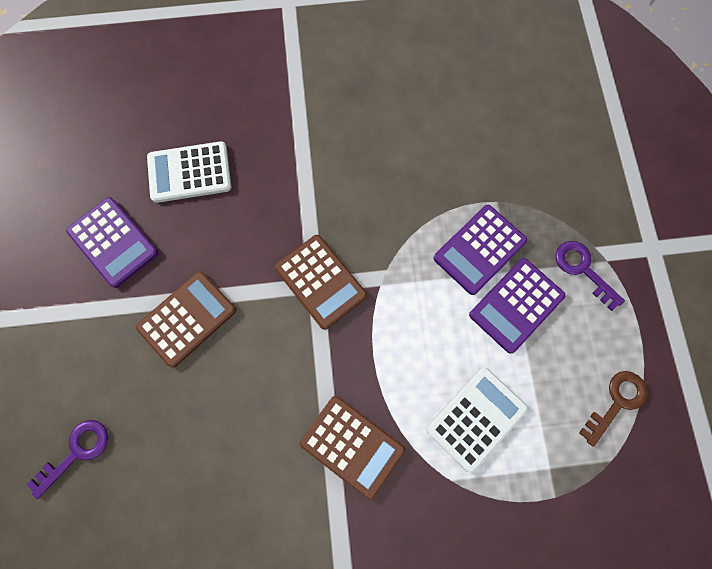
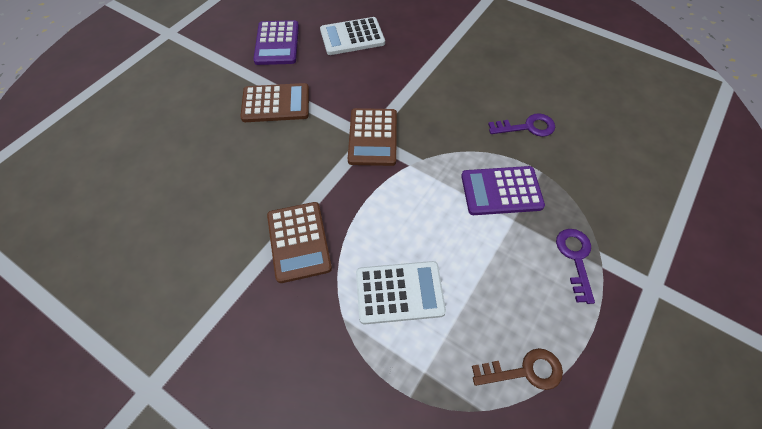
camera: 40 degrees right, 15 degrees down
purple key [26,420,108,499] -> purple key moved to [488,113,555,137]
white calculator [147,141,231,203] -> white calculator turned 45 degrees counterclockwise [320,17,385,55]
purple calculator [469,258,565,354] -> none

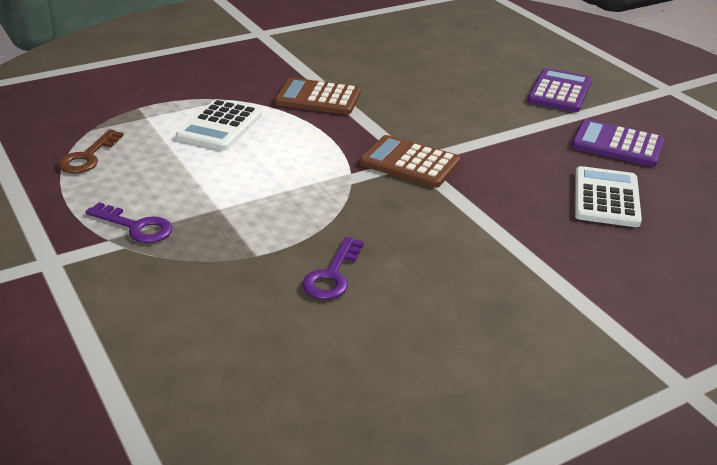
camera: 115 degrees right, 25 degrees down
brown calculator [240,83,309,122] -> none
purple calculator [461,166,545,215] -> purple calculator moved to [527,68,592,112]

